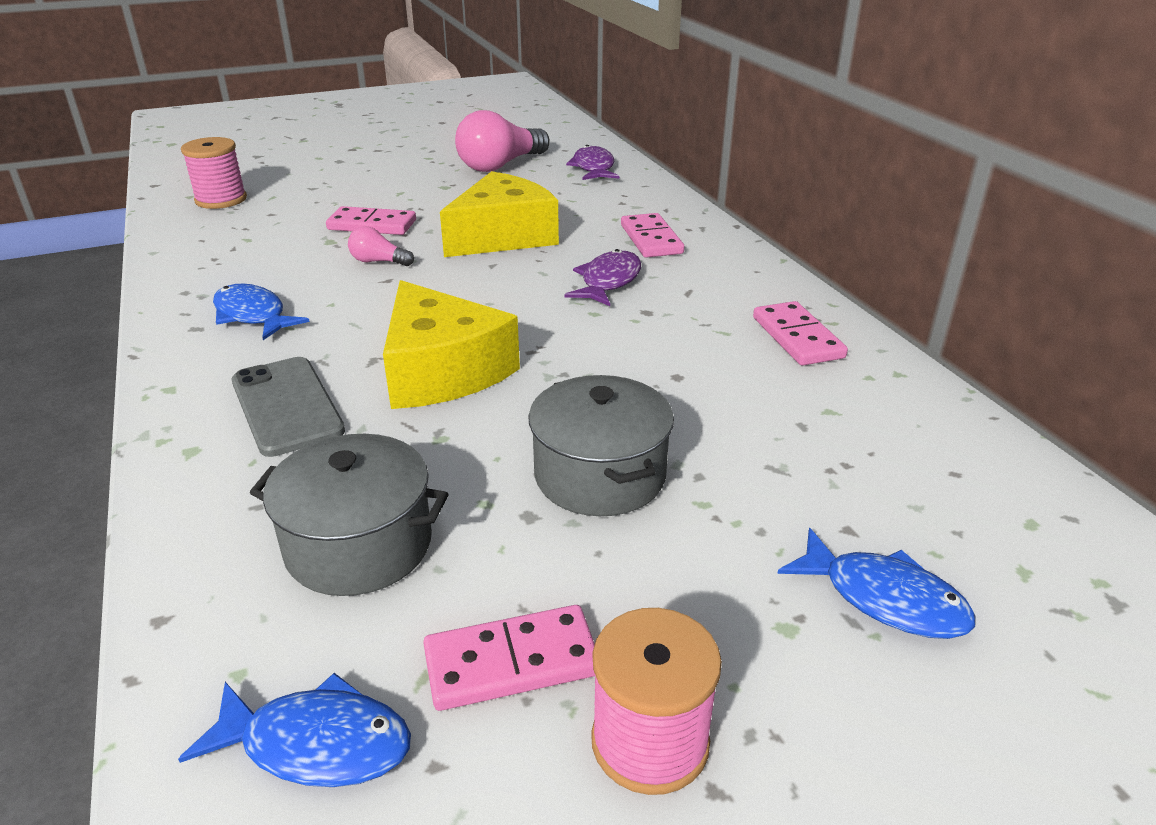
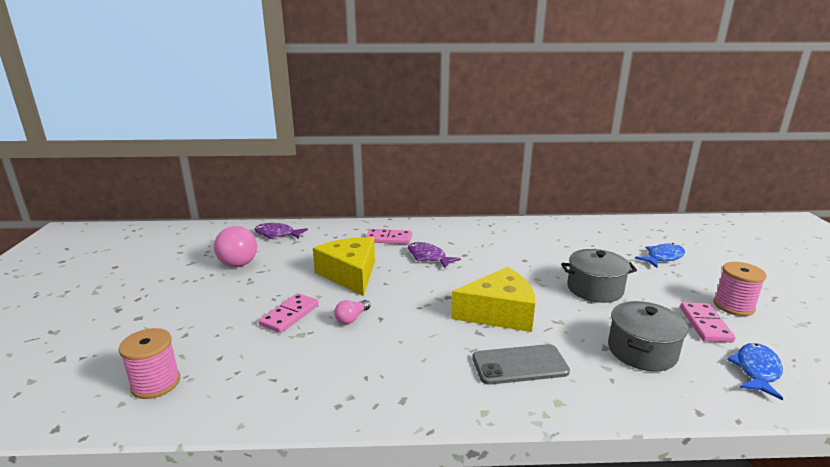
camera: 70 degrees left, 10 degrees down
blue fish [213,283,310,340] -> none
pink domino [753,301,848,366] -> none

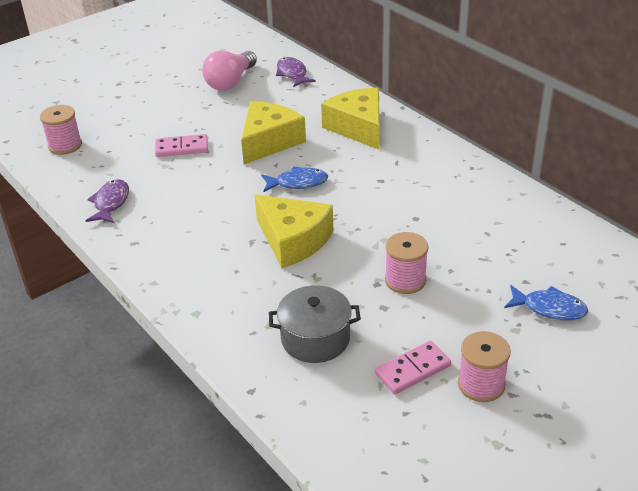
camera: 55 degrees right, 15 degrees up
pink light bulb [334,300,371,324] -> none
pink domino [366,229,412,244] -> yellow cheese [321,88,379,150]
purple fish [408,242,461,268] -> purple fish moved to [85,179,129,223]
grey phone [472,344,570,385] -> none
grey pot [561,249,637,303] -> pink spool [385,232,428,294]
blue fish [727,343,783,400] -> blue fish moved to [261,166,328,192]

